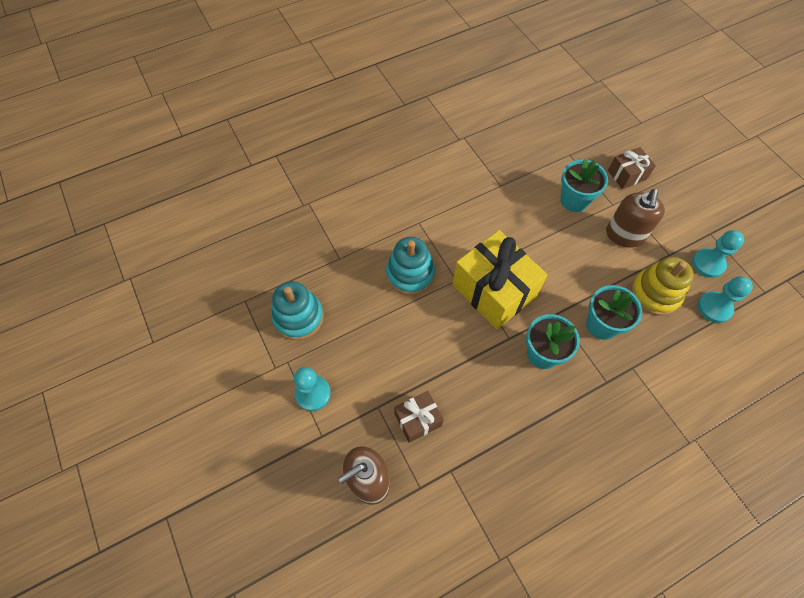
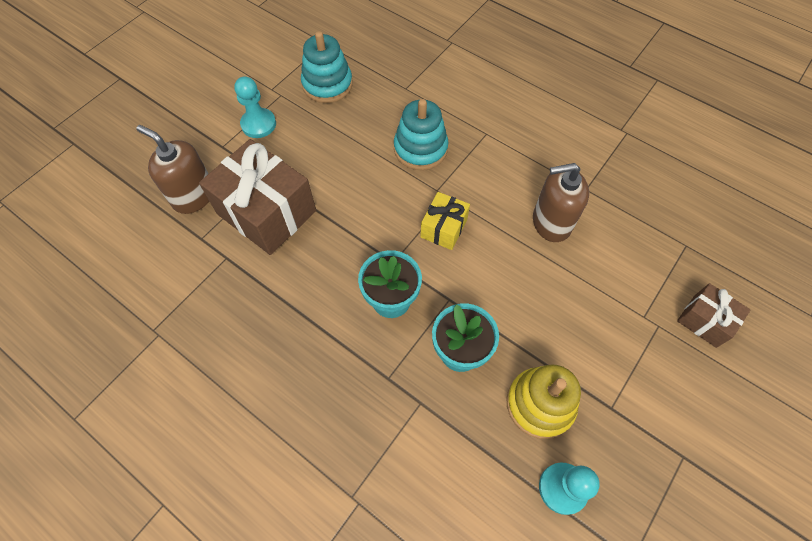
camera: 65 degrees right, 0 degrees up
brown gift [394,391,444,443] -> brown gift [199,139,316,255], size x1.94
yellow gift [452,230,548,329] -> yellow gift [420,192,470,250], size x0.52
turquoise flower pot [560,159,608,212] -> none
brown soap dispenser [606,189,665,248] -> brown soap dispenser moved to [533,163,589,242]
turquoise pawn [692,230,744,278] -> none

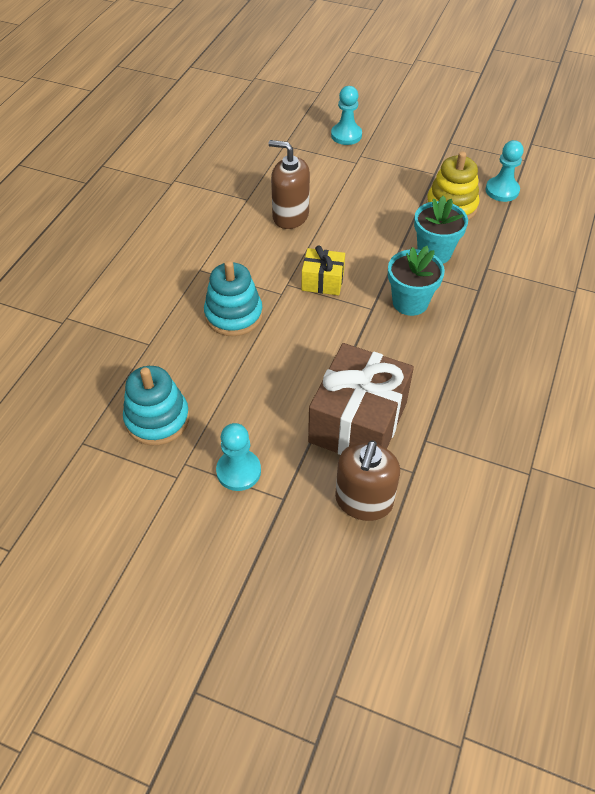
camera: 105 degrees left, 10 degrees down
brown soap dispenser [533,163,589,242] -> brown soap dispenser turned 135 degrees clockwise [269,140,310,229]
brown gift [677,283,750,348] -> turquoise pawn [331,86,362,145]

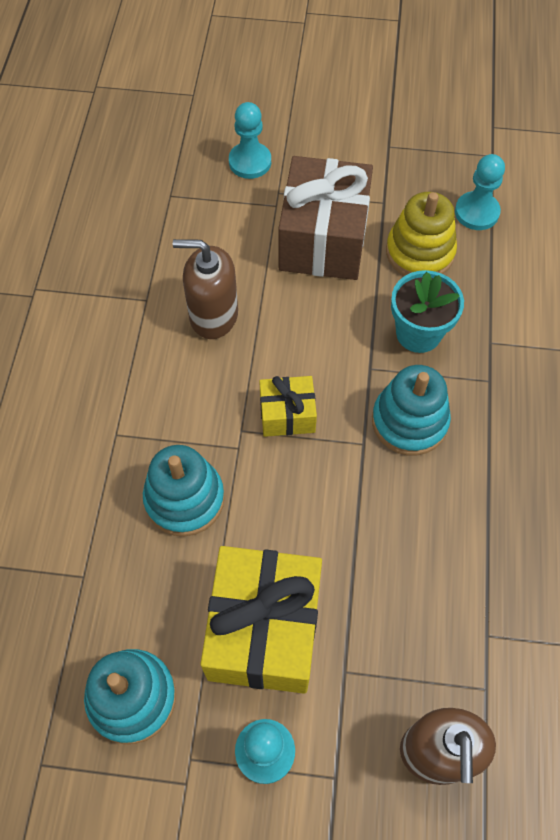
camera: 15 degrees left, 10 degrees up
brown gift [308,343,414,455] -> brown gift moved to [278,156,373,280]
turquoise flower pot [388,246,445,316] -> turquoise stacking toy [372,365,451,455]
none -> yellow gift [200,546,322,694]

